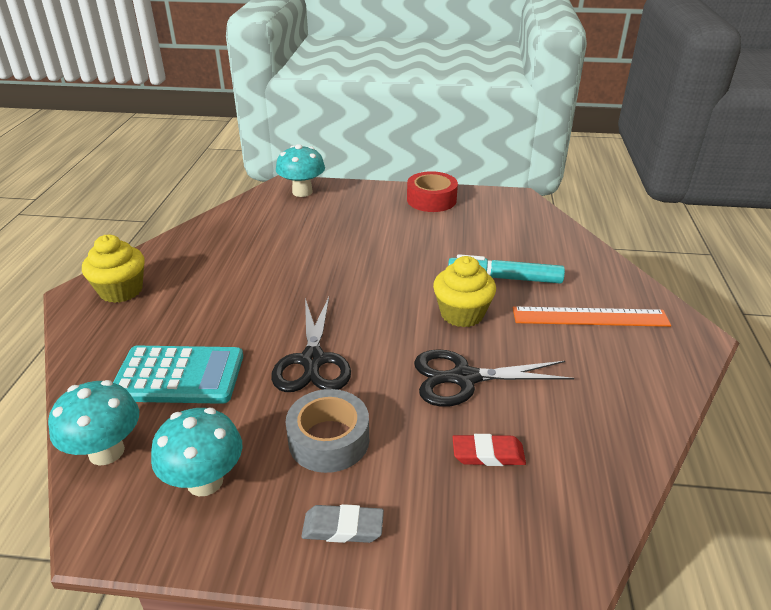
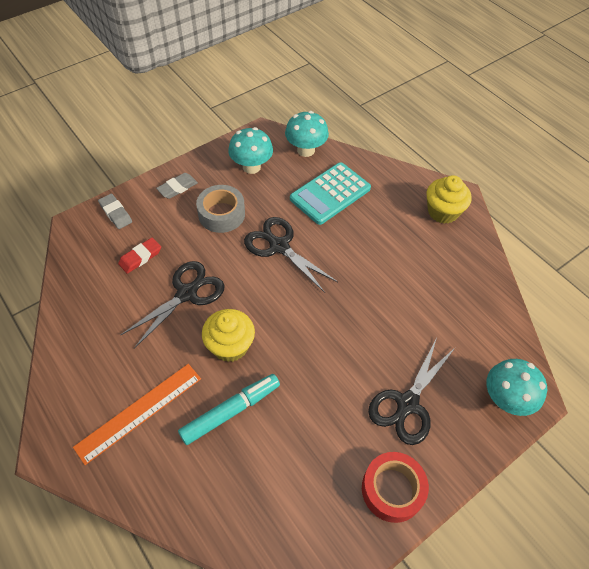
camera: 135 degrees right, 20 degrees up
none -> grey eraser [98,193,132,229]
none -> black scissors [368,340,456,445]

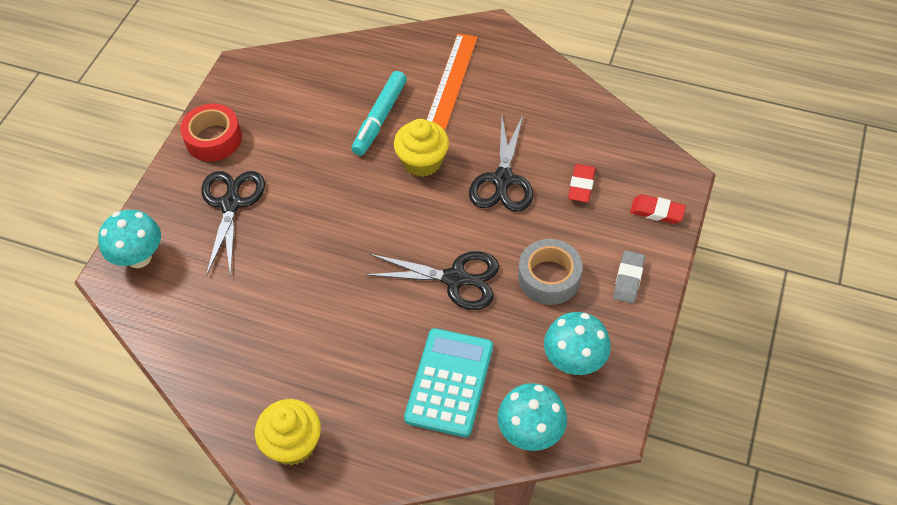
camera: 150 degrees right, 0 degrees up
grey eraser [98,193,132,229] -> red eraser [630,195,686,224]

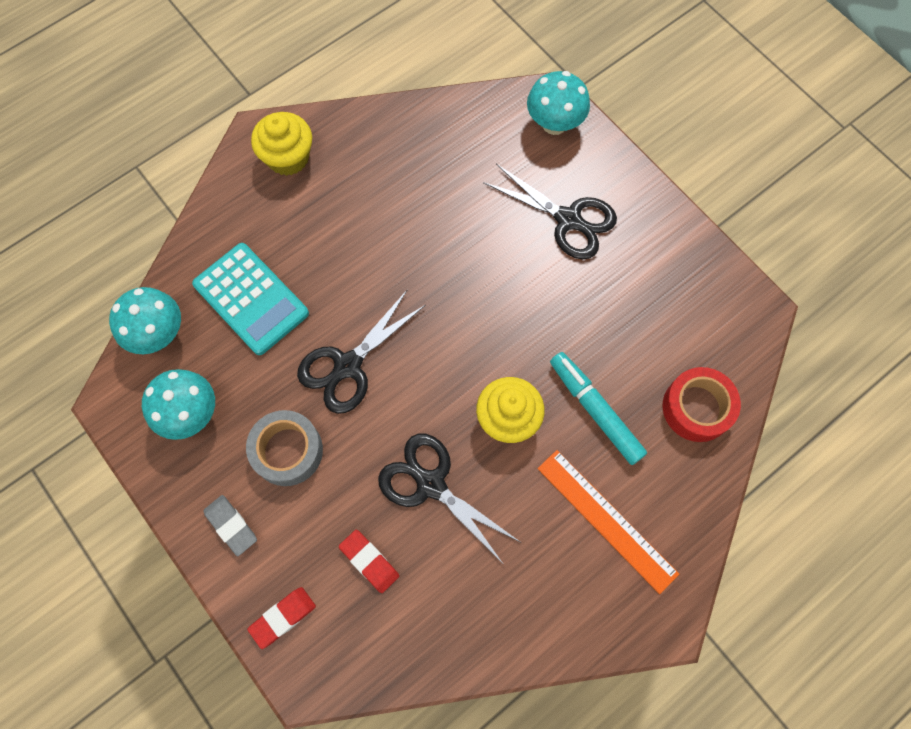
camera: 120 degrees right, 15 degrees up
red tape [180,103,242,162] -> red tape moved to [663,367,741,442]

